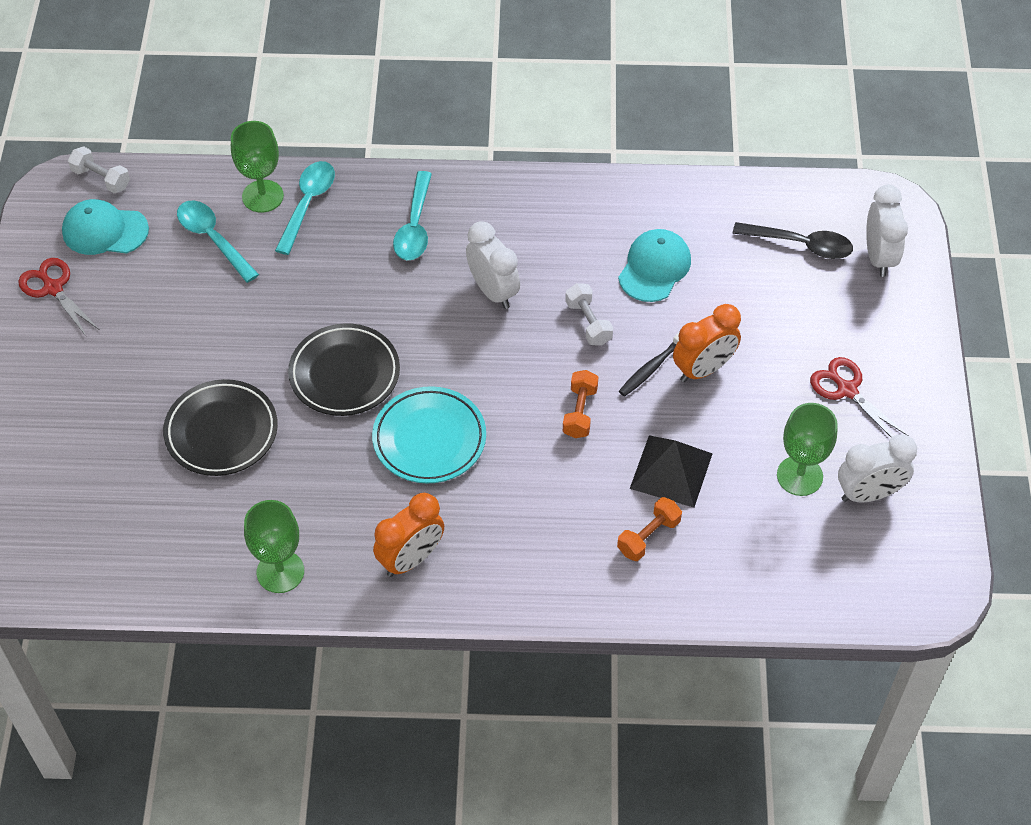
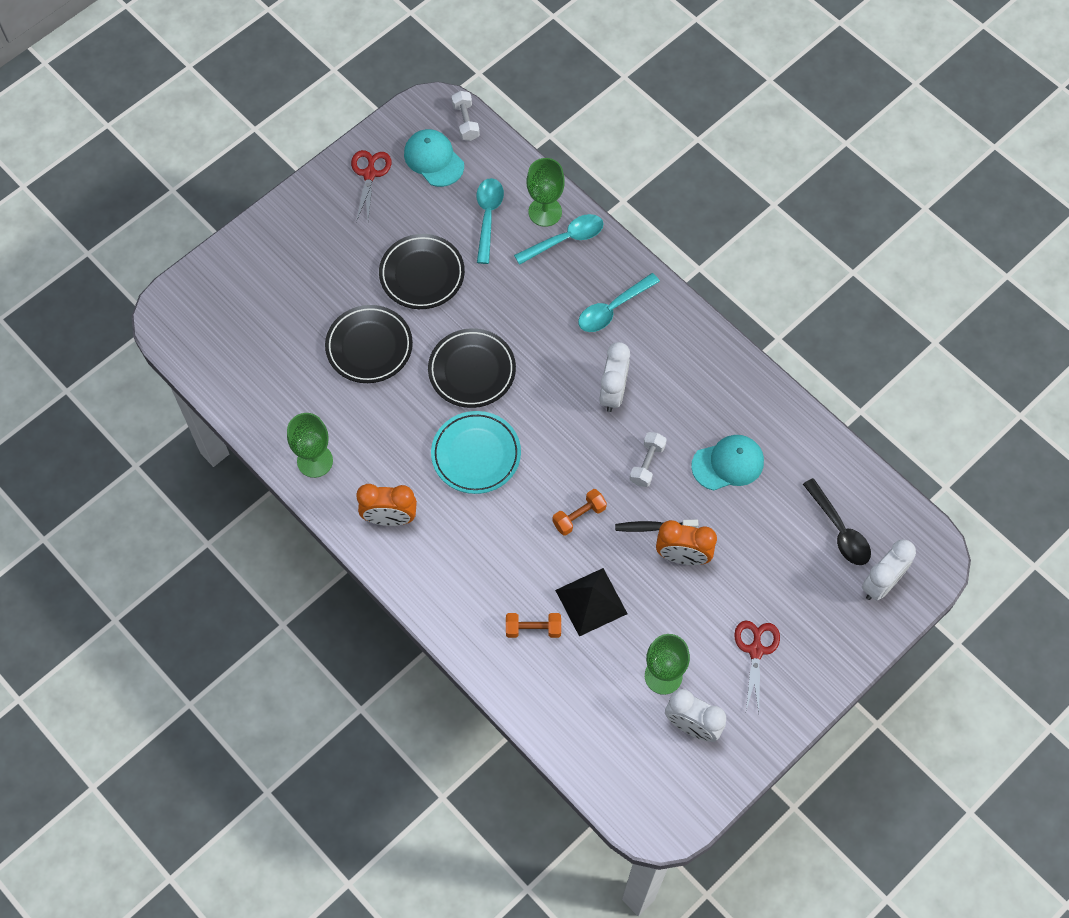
camera: 45 degrees right, 10 degrees up
none -> black plate [379,234,465,309]

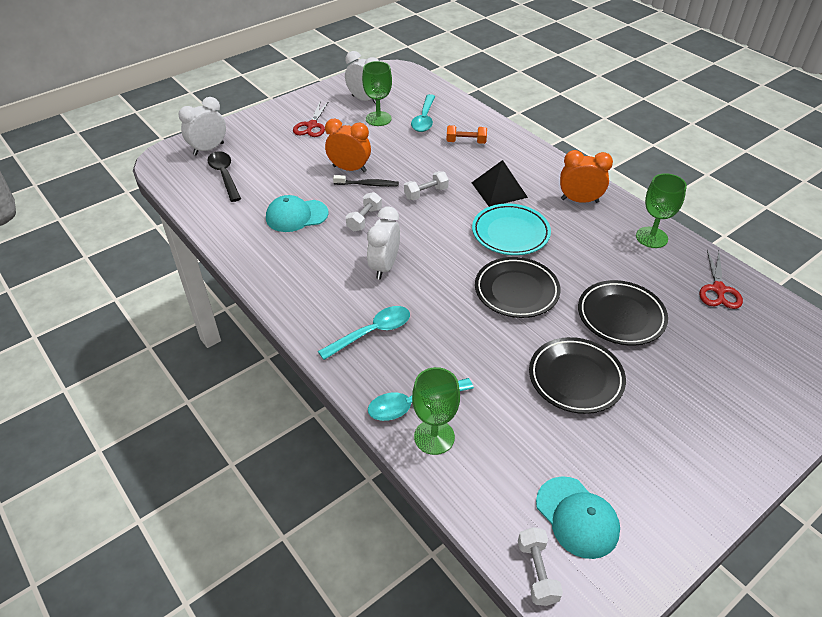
camera: 175 degrees left, 20 degrees down
red scissors [351,150,391,222] -> red scissors moved to [699,250,743,309]
turquoise spoon [477,178,504,264] -> turquoise spoon moved to [411,94,435,132]
orange dumbbell [552,489,607,536] -> white dumbbell [404,171,449,200]
black pyramid [555,568,628,637] -> black pyramid moved to [471,160,528,207]

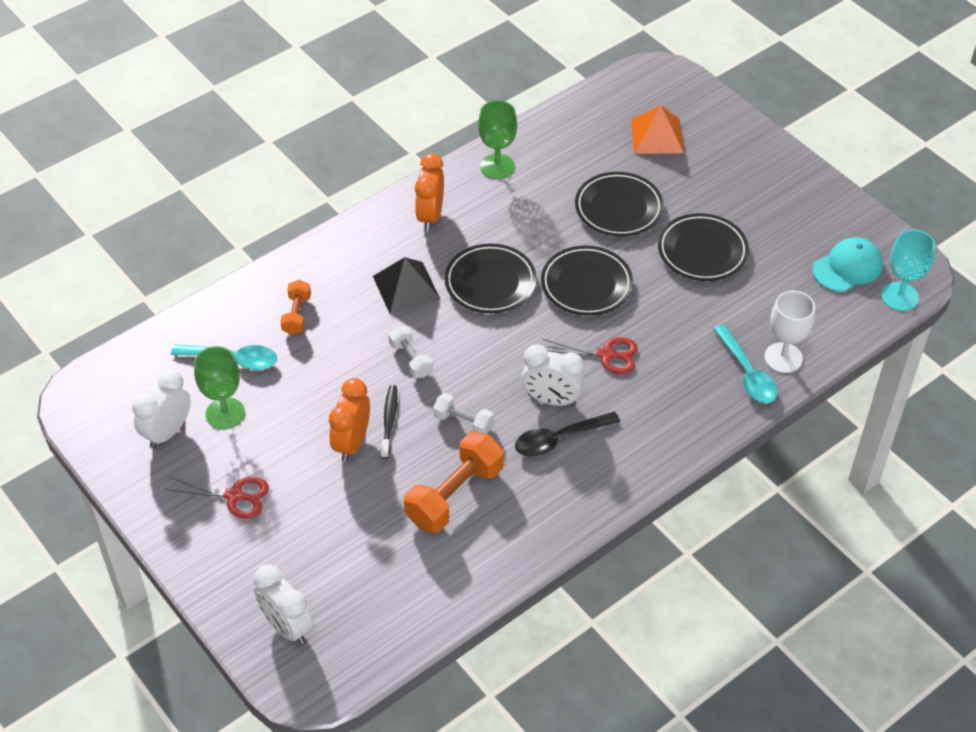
camera: 90 degrees left, 5 degrees up
black spoon [207,151,241,202] -> black spoon moved to [515,412,620,457]
turquoise cap [266,195,328,232] -> orange dumbbell [404,432,504,533]
turquoise spoon [318,306,410,360] -> none
green goblet [412,367,460,455] -> white goblet [764,291,815,373]
turquoise plate [472,203,551,255] -> black plate [445,244,537,313]
white dumbbell [518,527,563,606] -> turquoise goblet [881,230,935,311]
red scissors [699,250,743,309] -> red scissors moved to [542,337,638,374]
none -> orange pyramid [631,105,684,154]

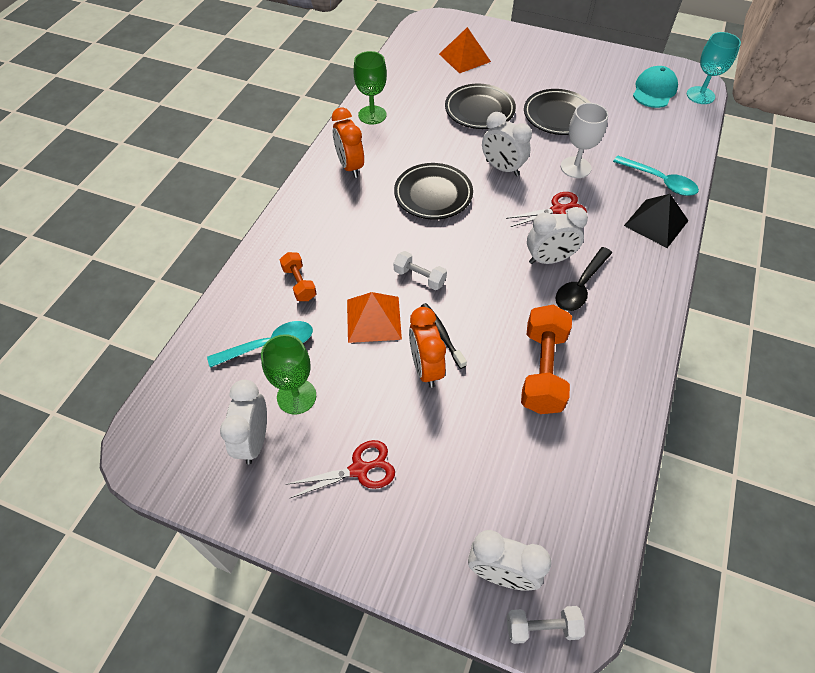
camera: 30 degrees left, 5 degrees up
black pyramid [373,257,440,314] -> black pyramid moved to [624,194,688,248]
white dumbbell [433,393,494,434] -> white dumbbell moved to [507,606,585,644]
black plate [541,246,633,316] -> white clock [482,112,532,176]
white goblet [764,291,815,373] -> white goblet moved to [561,103,608,178]
none -> orange pyramid [347,292,402,343]

